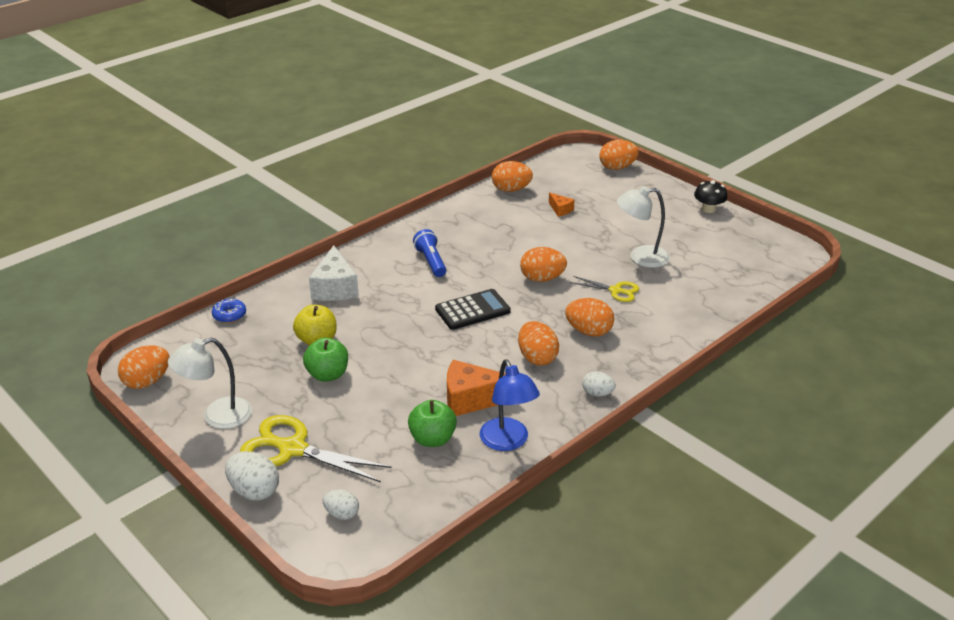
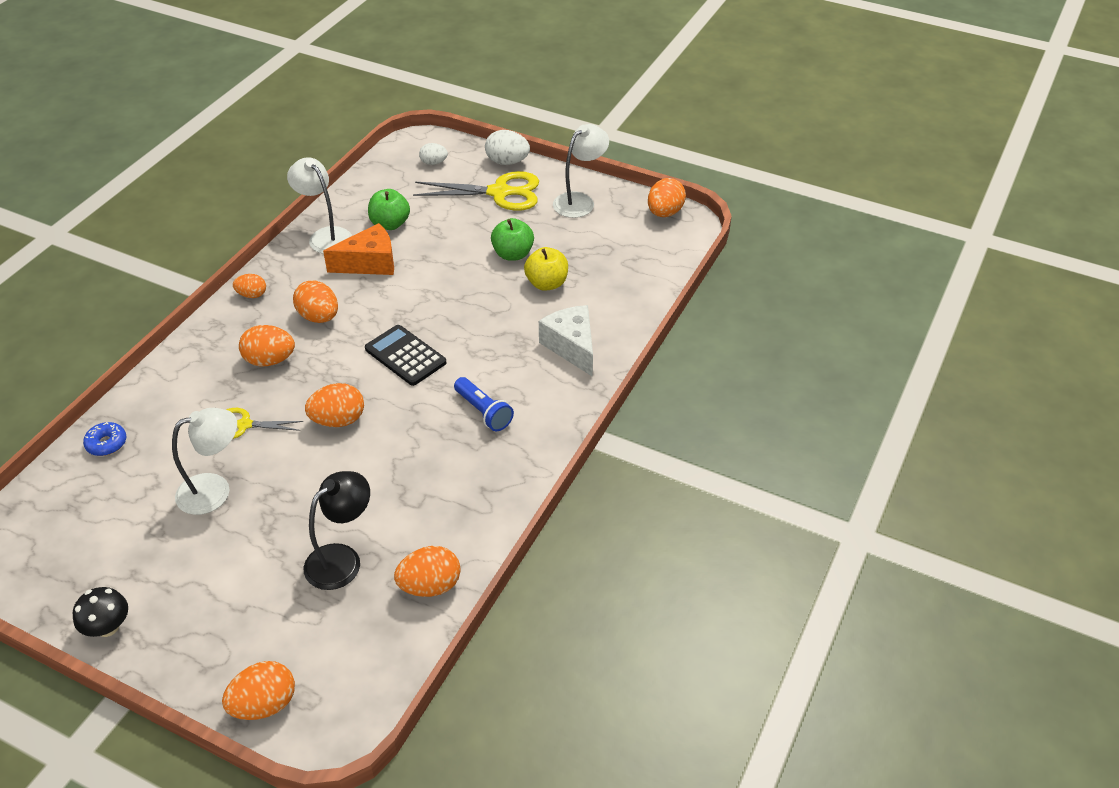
camera: 160 degrees right, 10 degrees up
blue donut [212,298,246,323] -> blue donut moved to [83,422,126,456]
black calculator [435,289,511,330] -> black calculator turned 90 degrees clockwise [365,325,446,386]
blue lamp [480,359,540,451] -> white lamp [287,157,352,254]
orange cheese [549,192,574,217] -> black lamp [304,471,370,590]
white egg [582,371,616,397] -> orange egg [233,274,266,298]

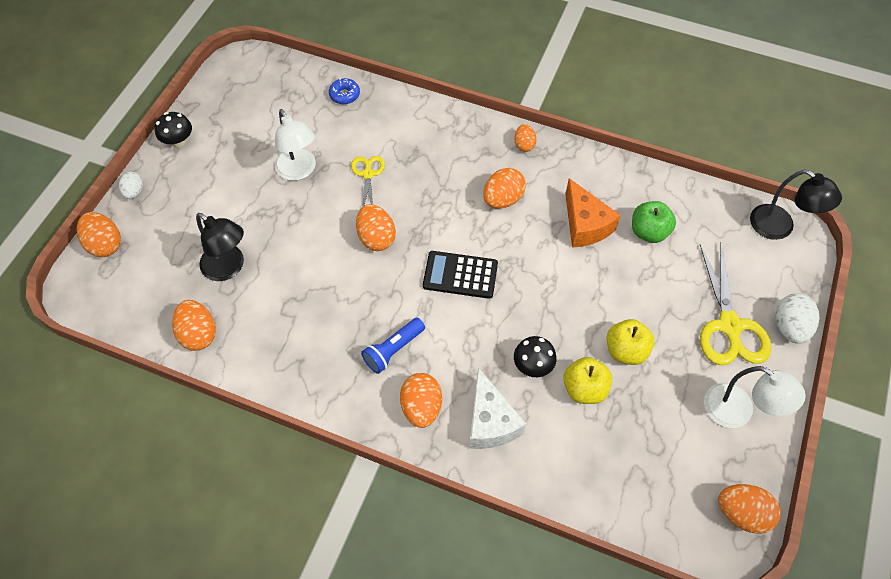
camera: 85 degrees right, 15 degrees up
orange egg [239,325,295,367] -> orange egg moved to [400,373,442,428]
white lamp [287,157,352,254] -> none
black calculator [365,325,446,386] -> black calculator turned 120 degrees counterclockwise [423,251,498,299]
white egg [419,143,448,165] -> white egg moved to [119,172,143,199]
green apple [491,218,534,261] -> yellow apple [606,319,654,365]
white cheese [539,305,593,377] -> white cheese turned 105 degrees clockwise [469,368,526,449]
none -> black mushroom [514,336,557,377]
none -> black lamp [750,170,842,240]

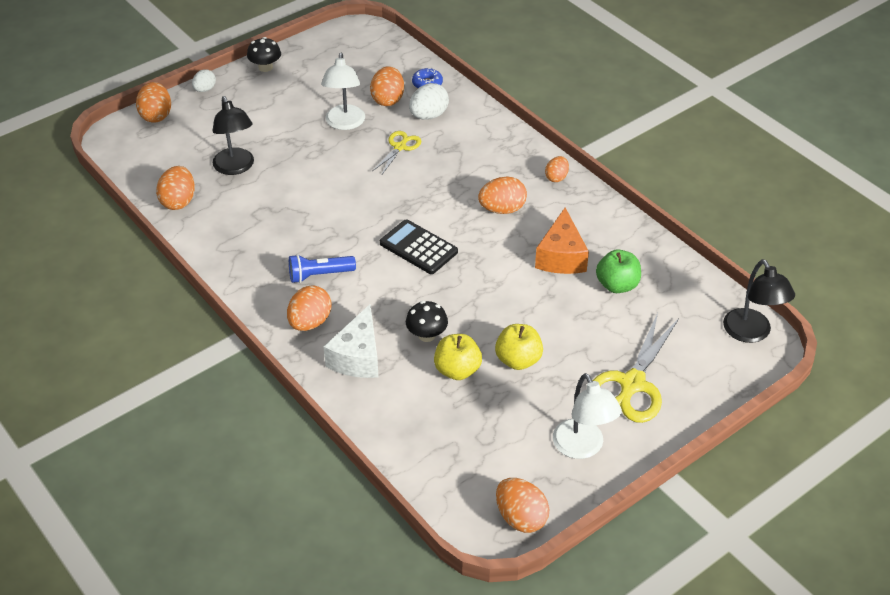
camera: 30 degrees right, 15 degrees down
orange egg [356,204,396,251] -> orange egg moved to [370,66,404,106]
white egg [776,293,820,344] -> white egg moved to [409,83,449,120]

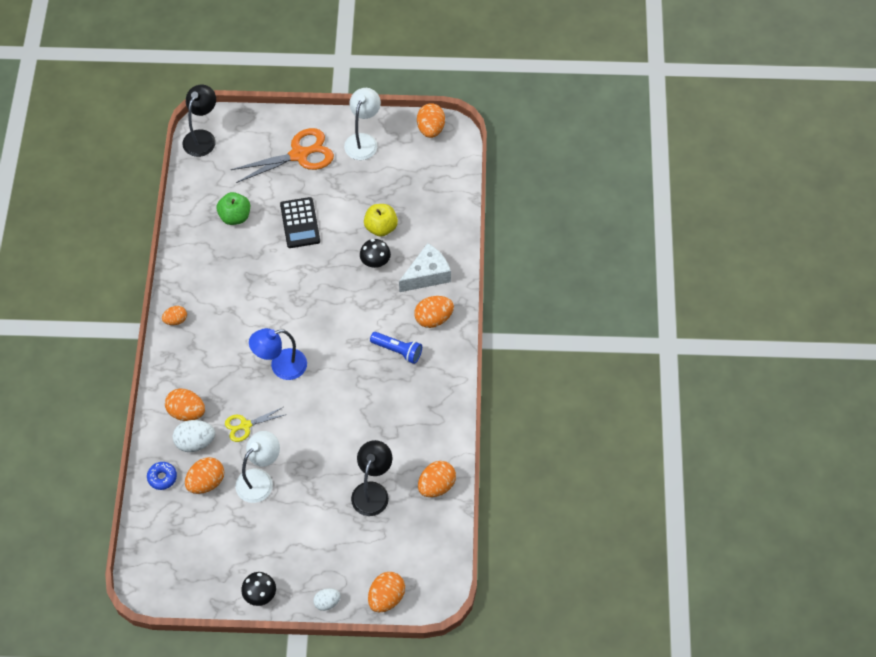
camera: 140 degrees left, 15 degrees up
black calculator [380,219,458,274] -> black calculator moved to [280,197,320,248]
orange egg [478,177,527,214] -> orange egg moved to [165,389,205,421]
yellow apple [495,324,543,370] -> none
orange cheese [535,208,589,274] -> none
yellow scissors [593,313,679,423] -> orange scissors [230,128,334,183]
none -> blue lamp [249,328,307,380]

